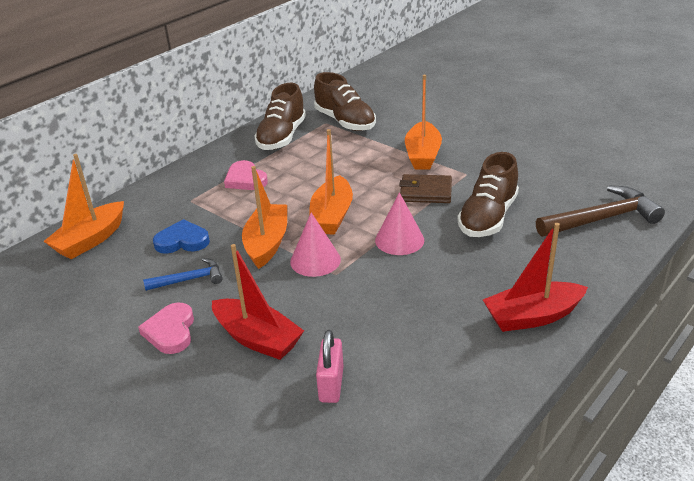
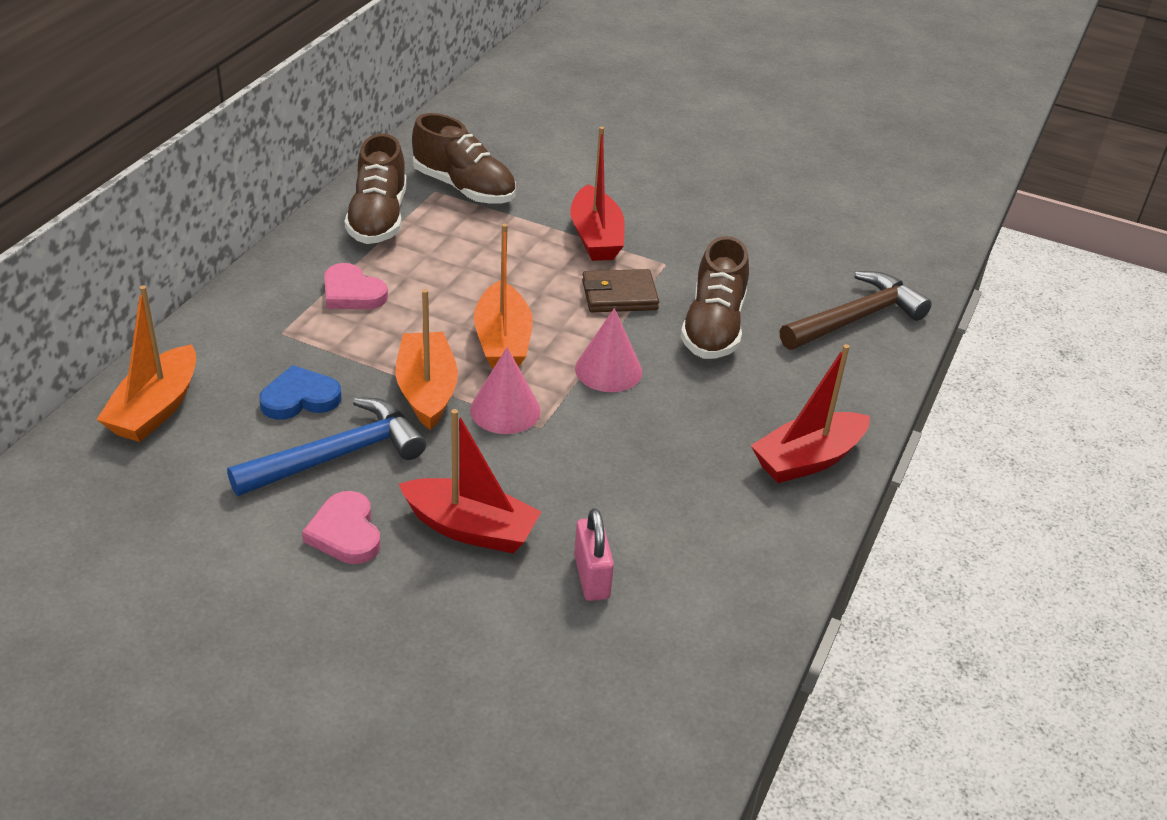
camera: 20 degrees left, 5 degrees up
blue hammer [143,258,223,291] -> blue hammer [227,397,426,496], size x1.75
orange boat [405,75,442,170] -> red boat [570,126,625,261]

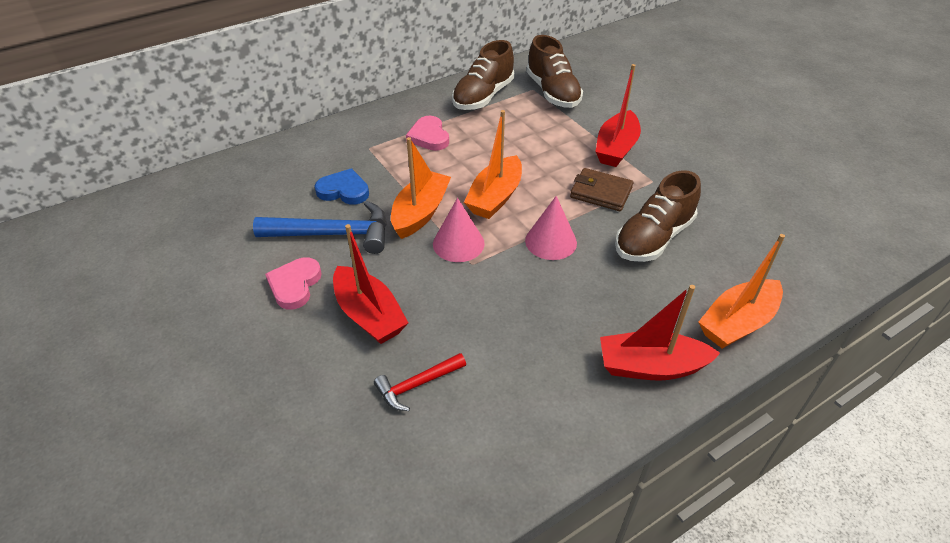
camera: 35 degrees right, 5 degrees up
orange boat [96,285,196,442] -> orange boat moved to [698,234,785,349]
pink padlock [574,508,614,601] -> red hammer [374,353,466,411]
brown hammer [780,271,932,350] -> none

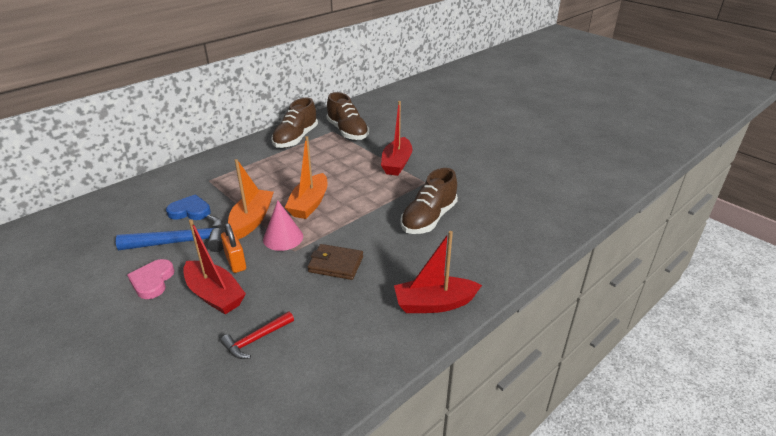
camera: 10 degrees left, 10 degrees down
pink heart [406,116,449,151] -> none
pink cone [525,196,577,260] -> none
brown wallet [570,168,633,211] -> brown wallet moved to [308,244,363,280]
orange boat [698,234,785,349] -> none
none -> orange padlock [221,223,246,273]

